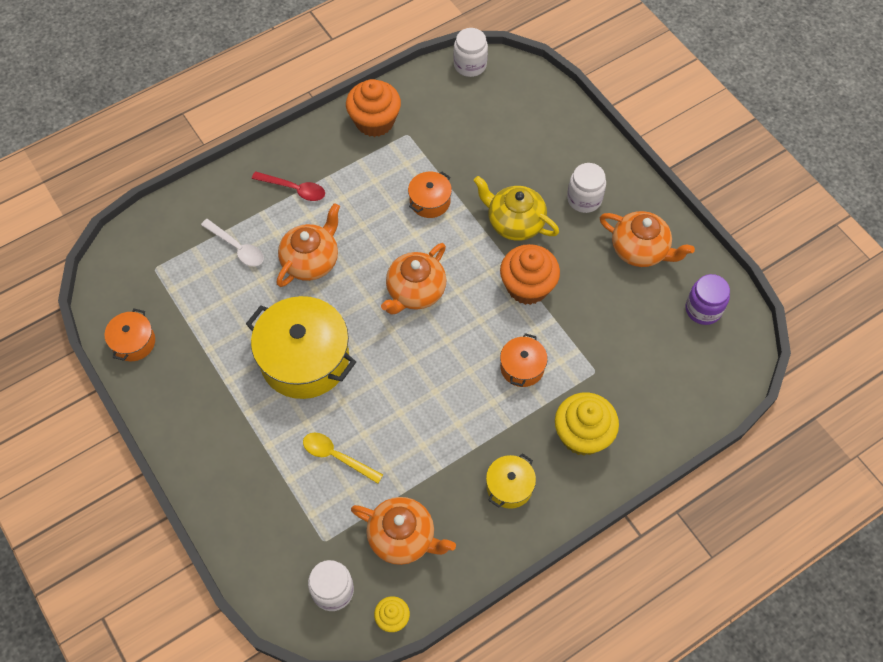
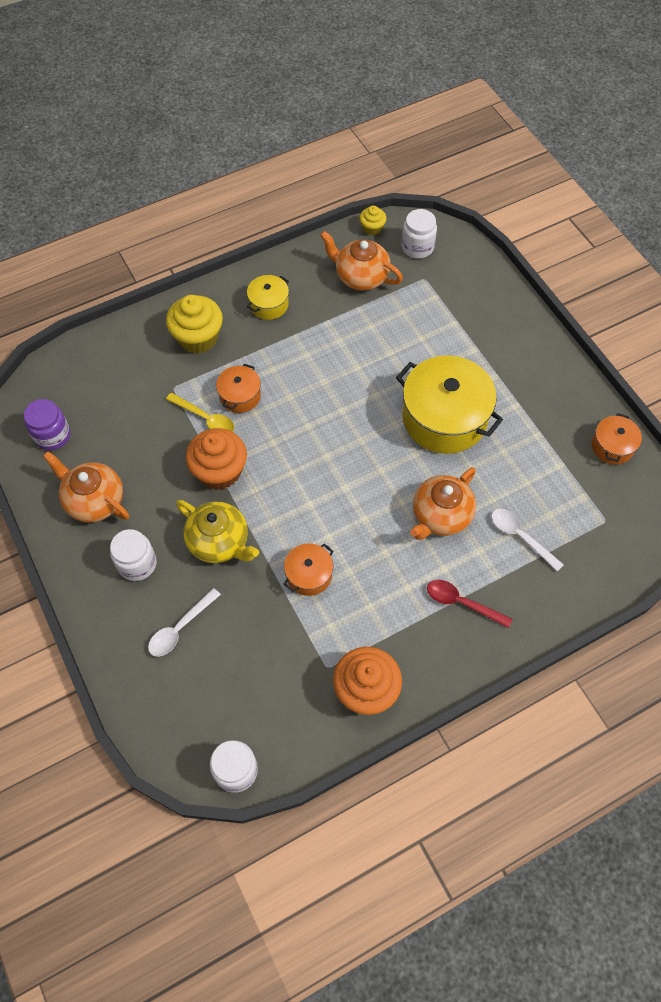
camera: 175 degrees left, 0 degrees up
yellow spoon [303,433,383,484] -> yellow spoon moved to [166,393,234,432]
orange teapot [381,243,446,315] -> none
none -> white spoon [148,588,221,657]

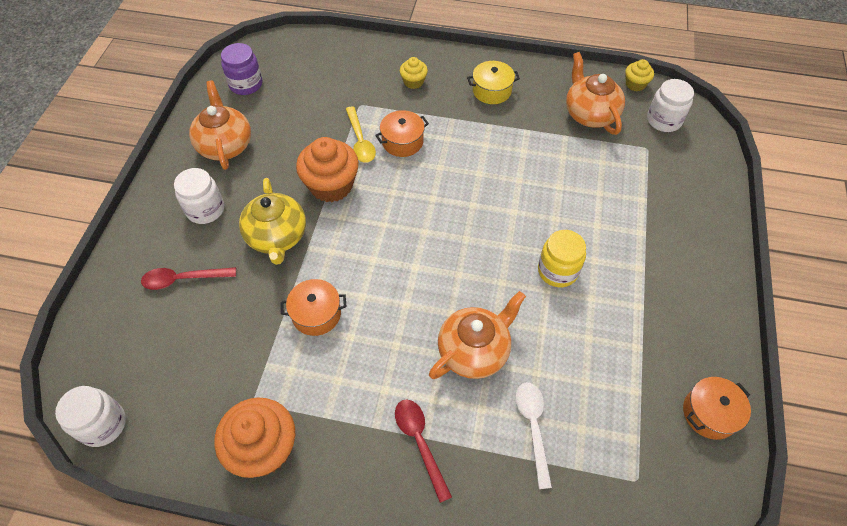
camera: 40 degrees right, 5 degrees down
white spoon [148,588,221,657] -> red spoon [141,267,236,290]
yellow cupcake [166,295,223,354] -> yellow cupcake [400,57,428,89], size x0.52
yellow pot [396,356,503,454] -> yellow jar [538,230,586,287]
orange teapot [410,467,476,540] -> orange teapot turned 150 degrees clockwise [429,291,526,379]

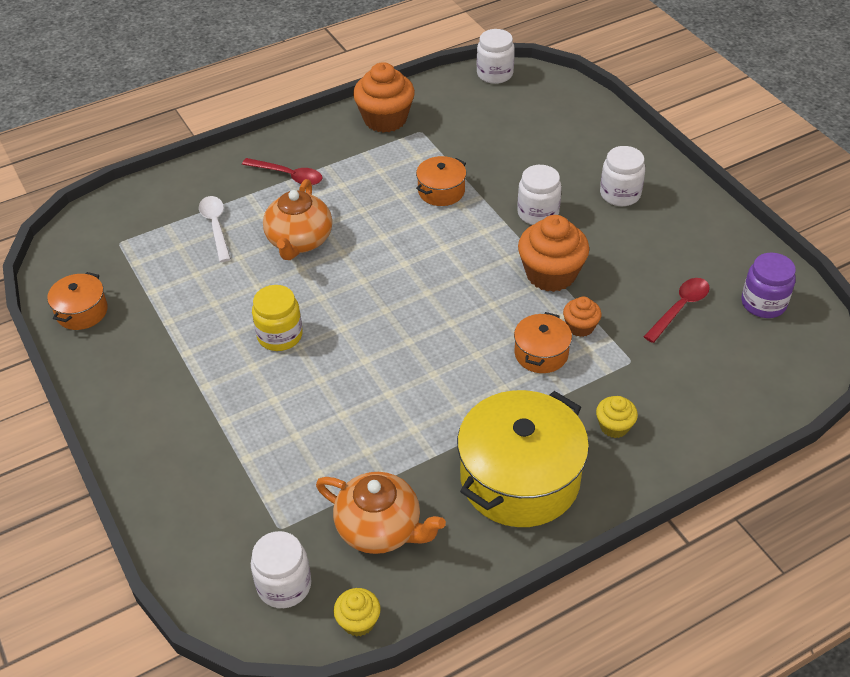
camera: 140 degrees right, 10 degrees down
red spoon [141,267,236,290] -> red spoon moved to [644,278,710,343]
orange teapot [189,81,251,170] -> none
yellow teapot [239,178,306,265] -> white jar [517,165,562,225]
yellow spoon [346,106,376,163] -> orange cupcake [563,297,601,337]
yellow pot [467,61,520,104] -> yellow pot [457,390,589,527], size x2.02
white spoon [516,382,552,489] -> white spoon turned 150 degrees counterclockwise [199,196,231,262]

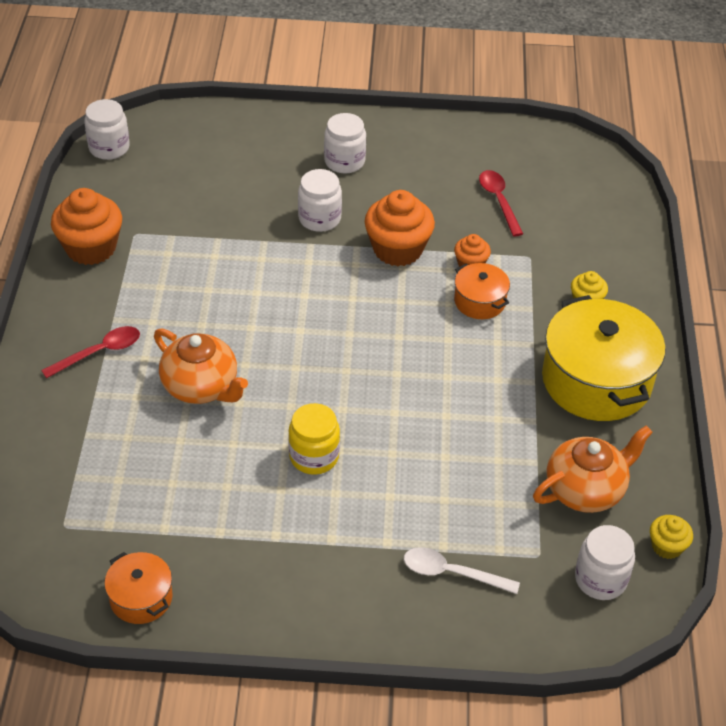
camera: 60 degrees left, 0 degrees up
white spoon [199,196,231,262] -> white spoon moved to [404,547,520,594]
orange pot [416,156,466,206] -> none
purple jar [741,253,796,318] -> none

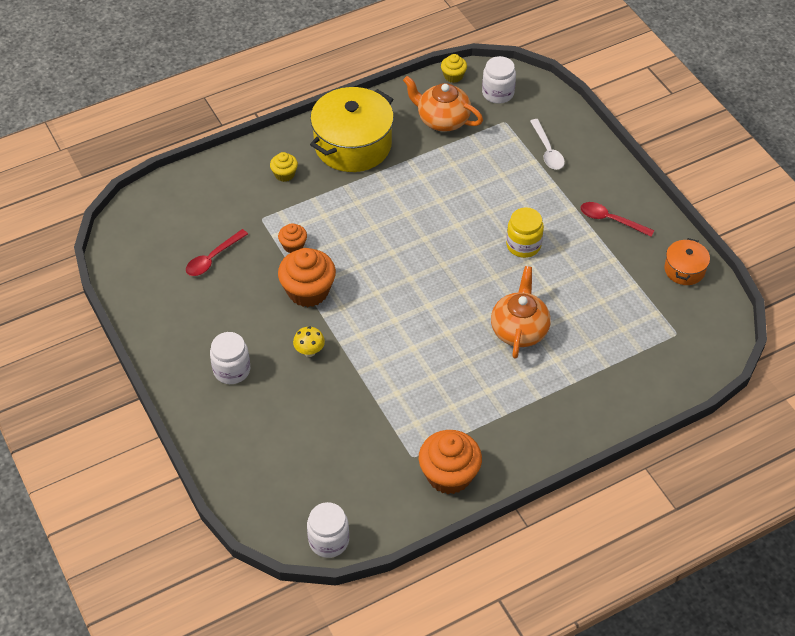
camera: 120 degrees left, 5 degrees up
red spoon [41,326,140,378] -> red spoon moved to [581,202,654,237]
white jar [298,169,342,232] -> yellow mushroom [293,326,325,357]
orange pot [454,263,510,319] -> none

